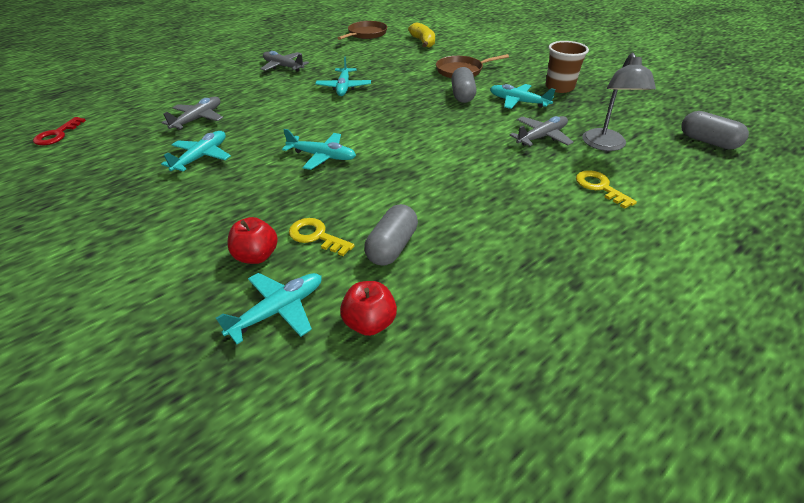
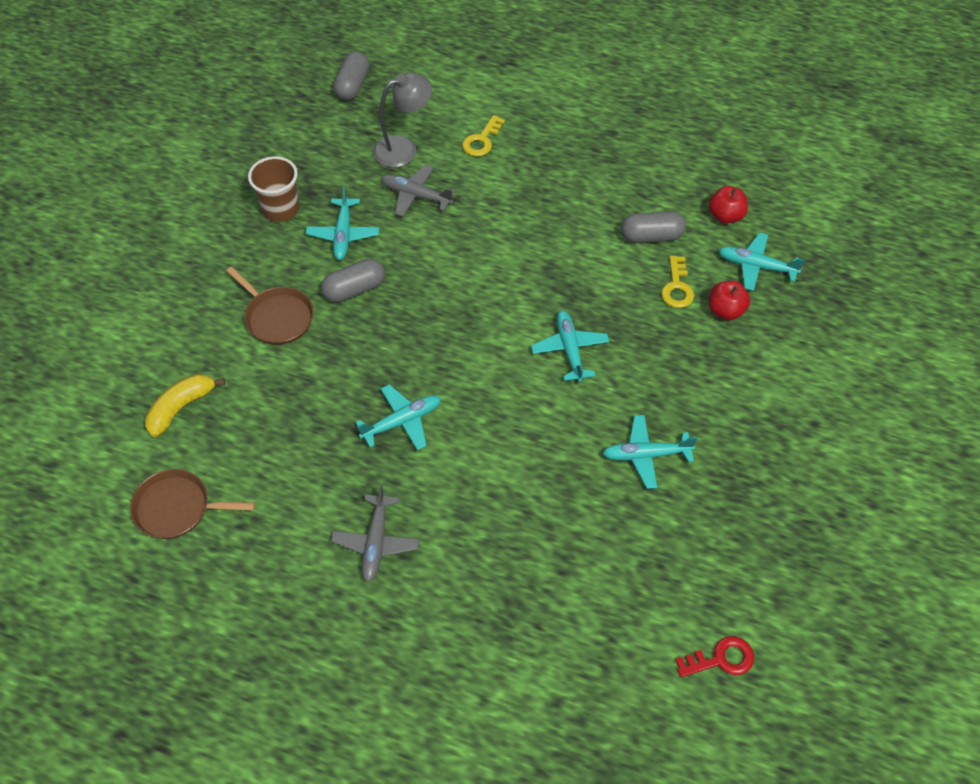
camera: 120 degrees left, 15 degrees up
grey plane [161,97,223,130] -> none

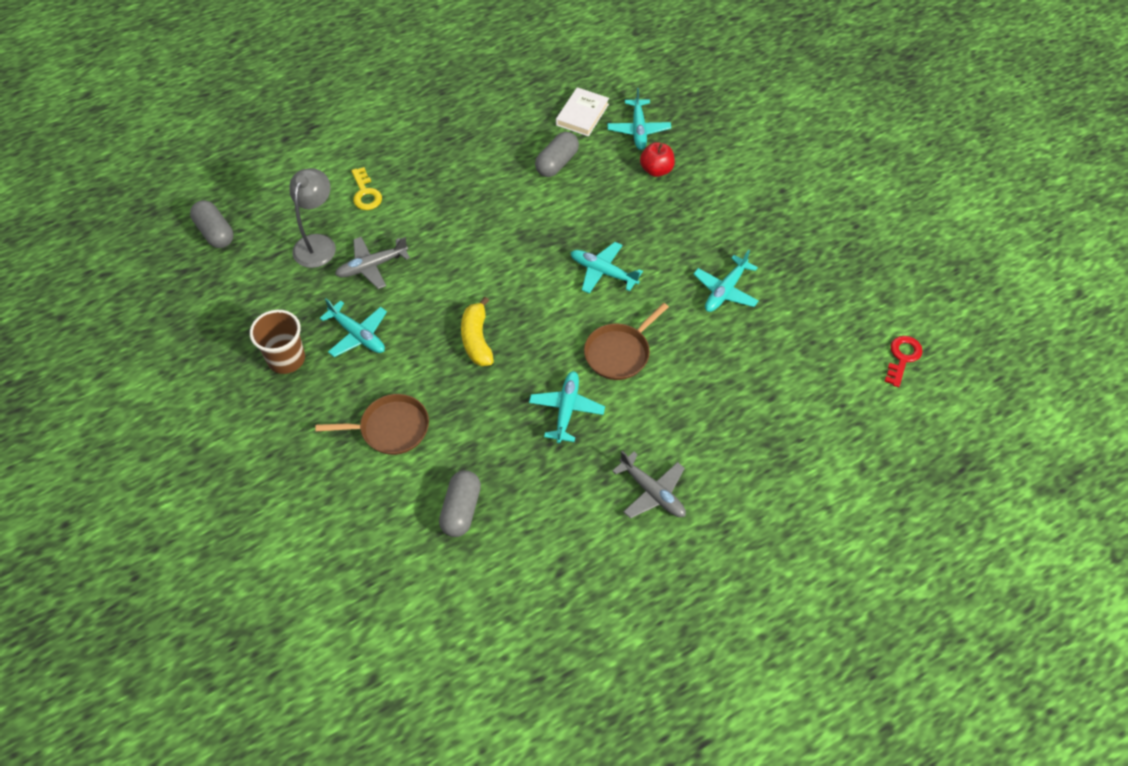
camera: 50 degrees left, 0 degrees up
brown pan [130,469,255,539] -> brown pan moved to [584,303,669,380]
yellow banana [145,374,225,437] -> yellow banana moved to [461,297,494,366]
grey capsule [321,259,385,303] -> grey capsule moved to [439,470,481,537]
yellow key [661,256,694,308] -> none
red apple [709,186,748,224] -> white book [556,87,609,137]
turquoise plane [719,233,805,291] -> turquoise plane turned 60 degrees counterclockwise [607,88,671,150]

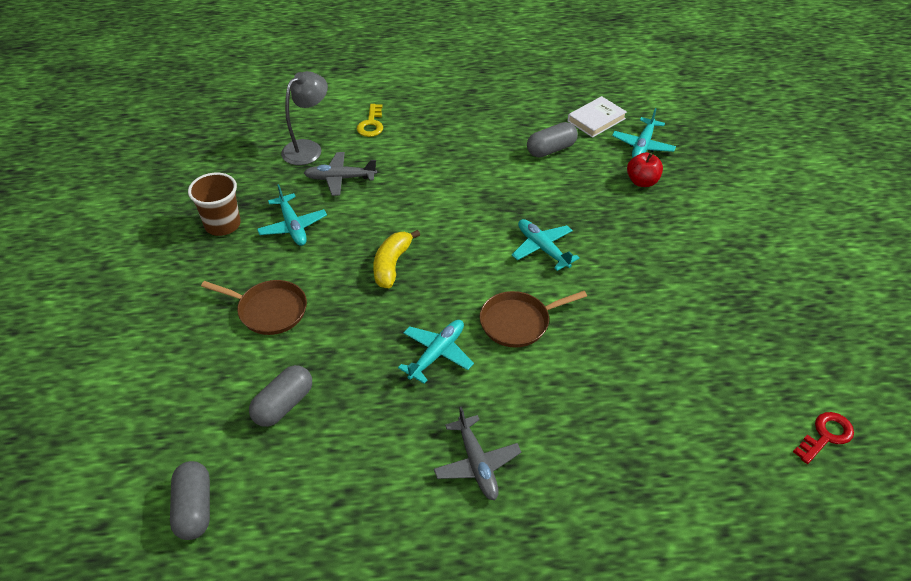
camera: 25 degrees right, 10 degrees down
grey capsule [190,200,233,248] -> grey capsule moved to [170,461,210,540]
turquoise plane [694,250,759,312] -> none

